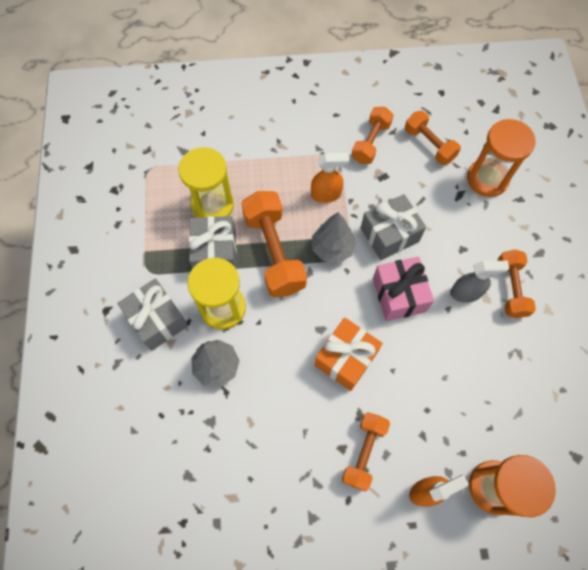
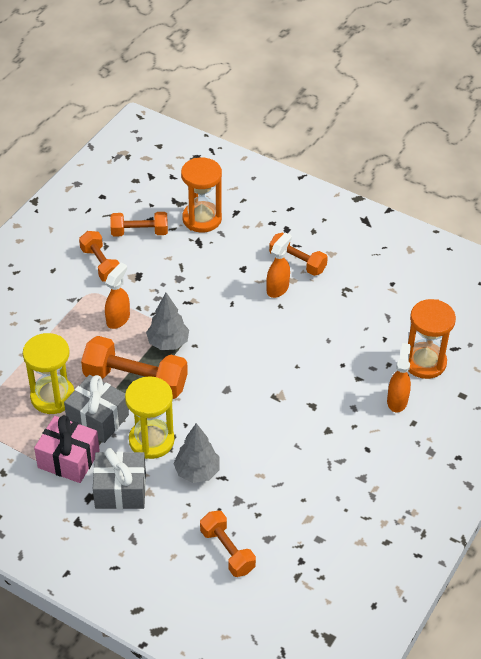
camera: 55 degrees left, 20 degrees down
orange gift [315,318,383,391] -> none
orange dumbbell [342,412,390,491] -> orange dumbbell moved to [200,510,256,577]
grey gift [361,194,426,260] -> none
pink gift [373,257,434,321] -> pink gift moved to [34,415,100,483]
grey spray bottle [450,261,509,303] -> orange spray bottle [266,232,292,298]

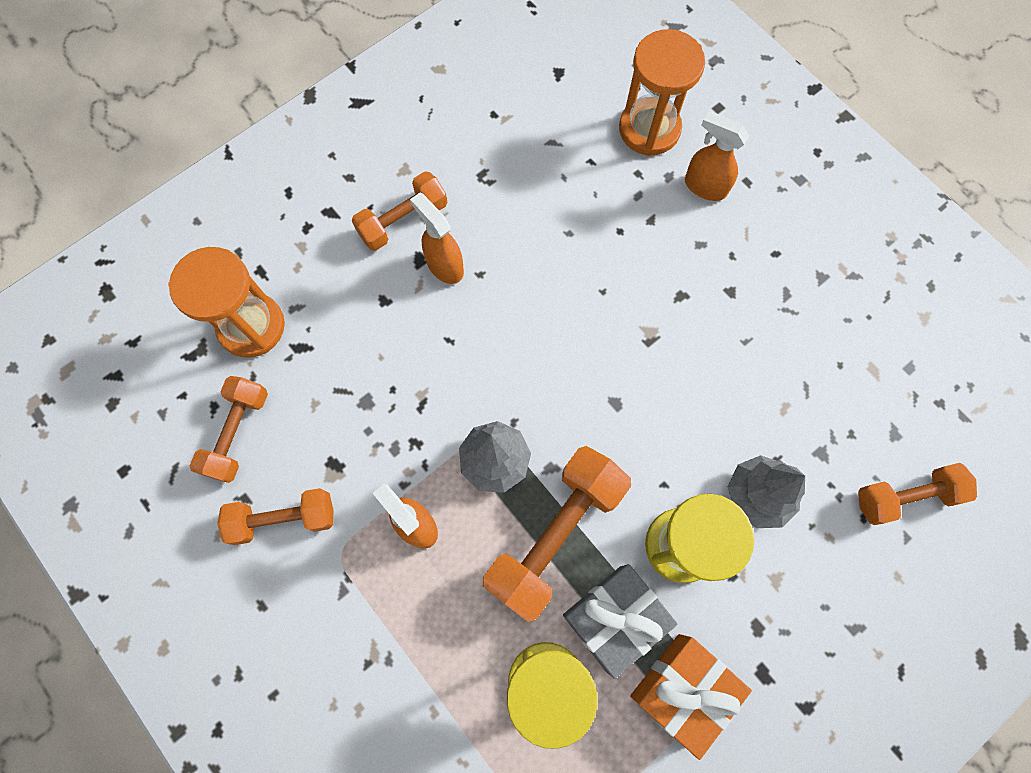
camera: 70 degrees left, 25 degrees up
pink gift [34,415,100,483] -> orange gift [630,634,752,760]
grey gift [93,448,146,509] -> none

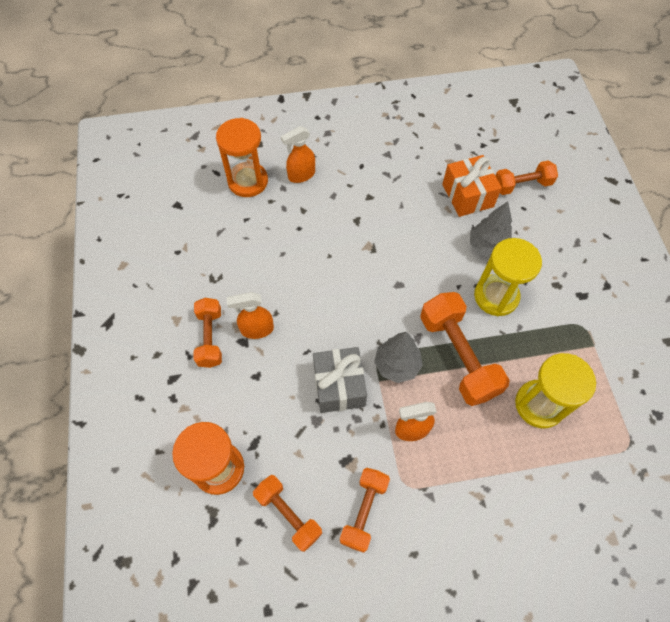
camera: 60 degrees left, 10 degrees down
grey gift [563,564,677,679] -> grey gift moved to [313,347,367,413]
orange gift [630,634,752,760] -> orange gift moved to [442,155,502,217]
orange dumbbell [858,463,977,525] -> orange dumbbell turned 60 degrees clockwise [495,160,558,195]

